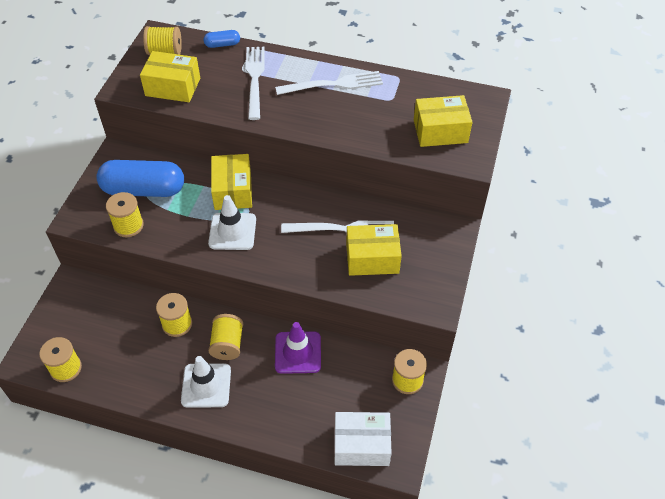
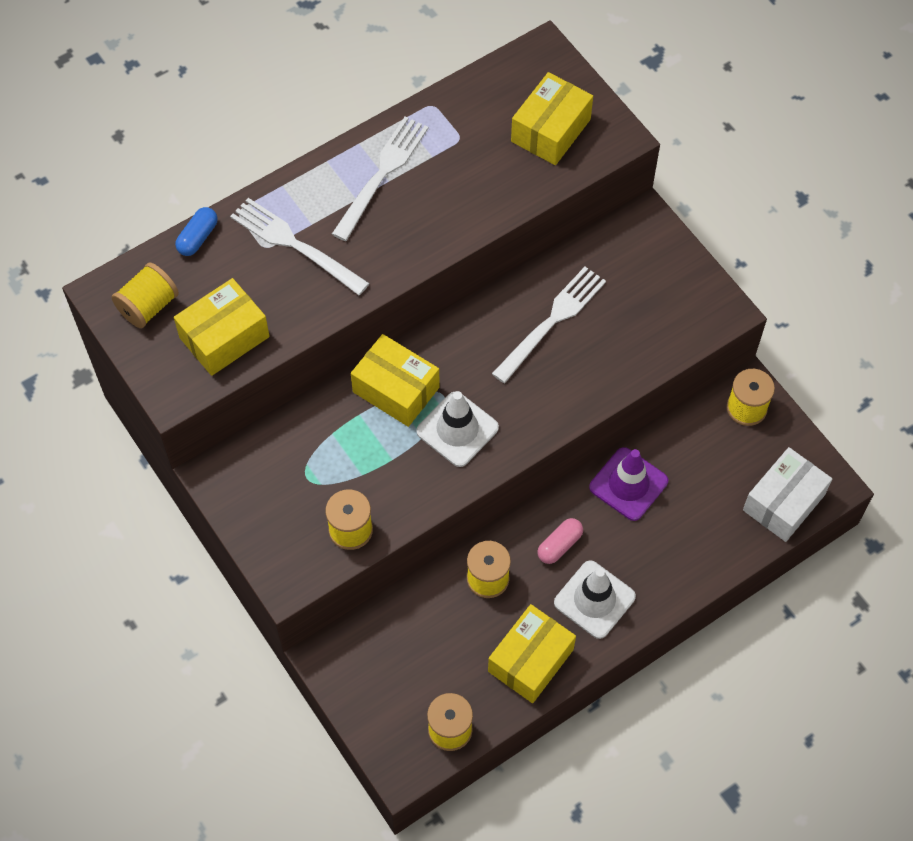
camera: 50 degrees left, 10 degrees up
blue capsule [96,160,184,197] -> none
yellow spool [208,314,243,360] -> pink capsule [537,518,583,564]
yellow box [346,224,402,276] -> yellow box moved to [488,604,576,703]

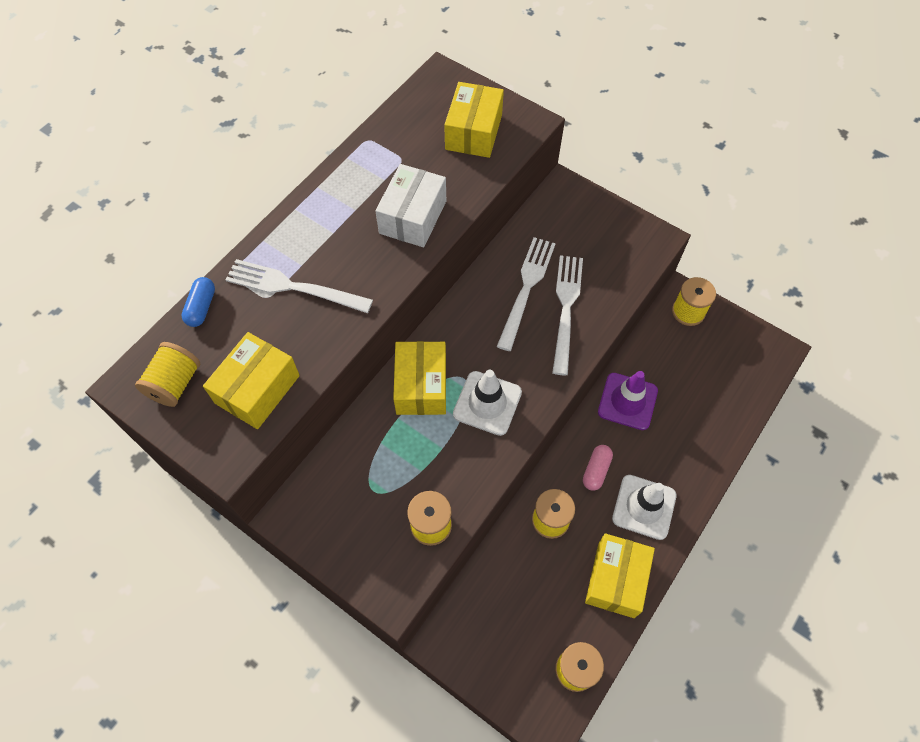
camera: 20 degrees left, 0 degrees up
white fork [332,117,429,241] -> white fork moved to [552,255,583,375]
yellow box [351,334,440,427] -> yellow box turned 75 degrees clockwise [393,341,446,415]
white box [743,447,832,542] -> white box moved to [375,164,446,247]

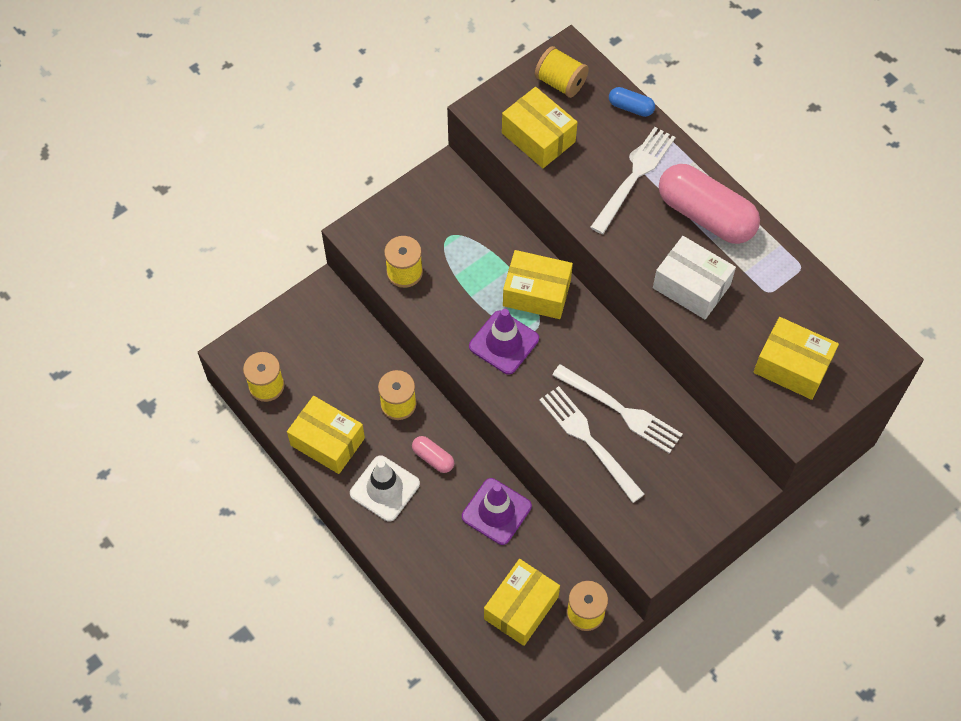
camera: 105 degrees right, 0 degrees up
white traffic cone [453,370,522,436] -> purple traffic cone [469,309,539,375]
white fork [552,255,583,375] -> white fork turned 150 degrees counterclockwise [539,386,645,503]
none -> yellow box [484,559,560,646]
none -> pink capsule [659,164,760,244]

